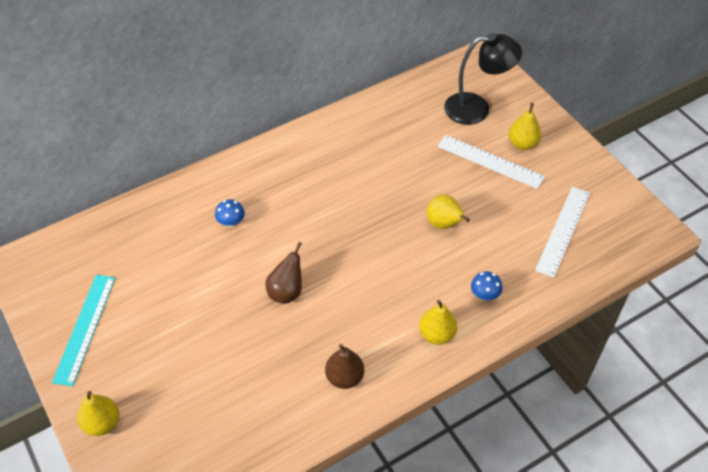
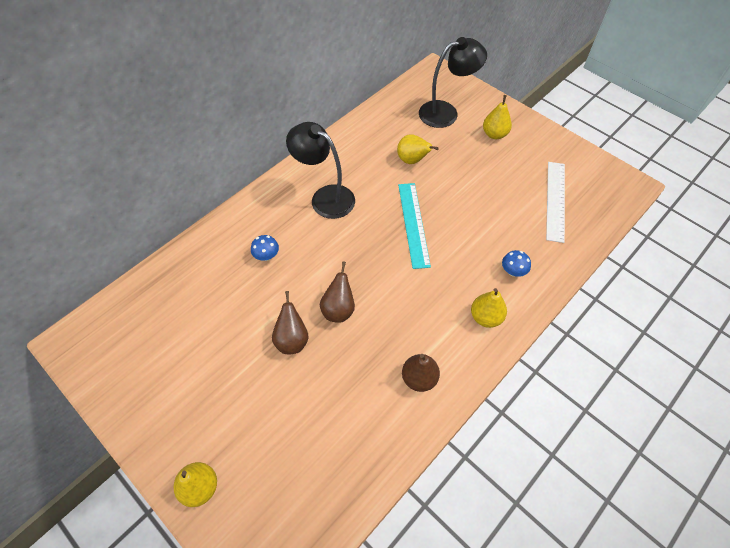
camera: 15 degrees left, 5 degrees up
turquoise ruler [52,275,115,387] -> turquoise ruler moved to [398,183,431,269]
yellow pear [427,194,470,229] -> yellow pear moved to [397,134,439,164]
white ruler [438,135,545,189] -> none
none -> brown pear [272,291,309,354]
none -> black lamp [286,122,355,219]

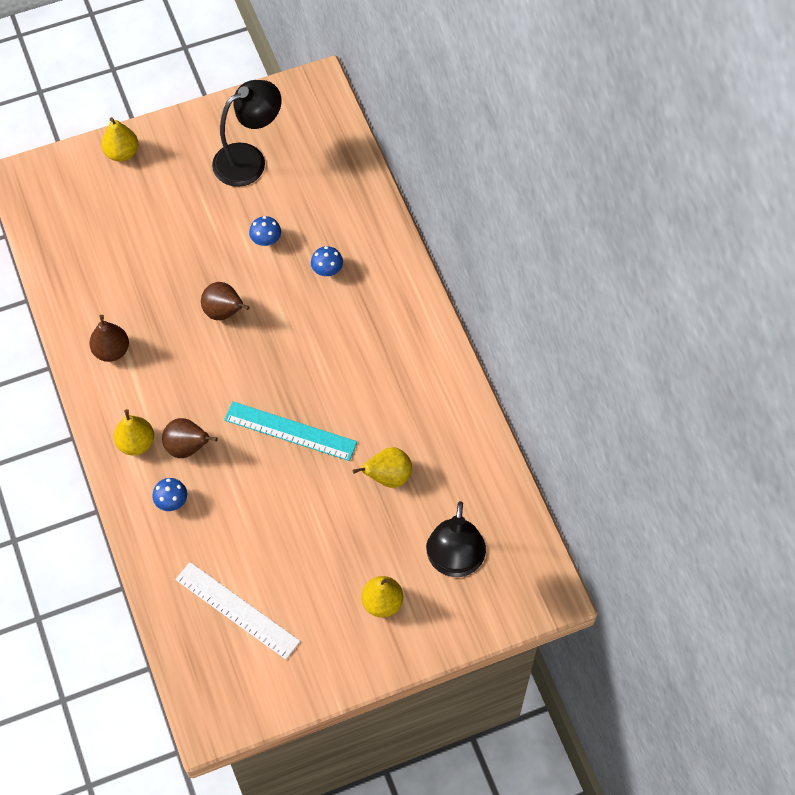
camera: 115 degrees right, 5 degrees up
brown pear [272,291,309,354] -> brown pear moved to [162,418,218,458]
black lamp [286,122,355,219] -> black lamp moved to [212,80,282,187]
none -> blue mushroom [249,216,281,246]

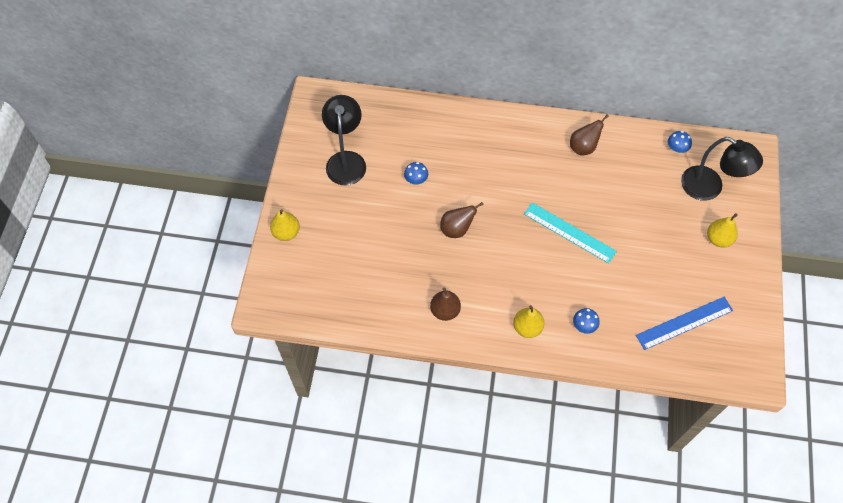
camera: 60 degrees left, 0 degrees up
brown pear [162,418,218,458] -> brown pear moved to [570,114,609,156]
white ruler [175,562,300,660] -> blue ruler [636,297,733,350]
turquoise ruler [224,401,357,461] -> turquoise ruler turned 75 degrees clockwise [524,202,617,264]
blue mushroom [311,246,343,276] -> blue mushroom moved to [668,131,692,153]
yellow pear [352,447,412,488] -> none

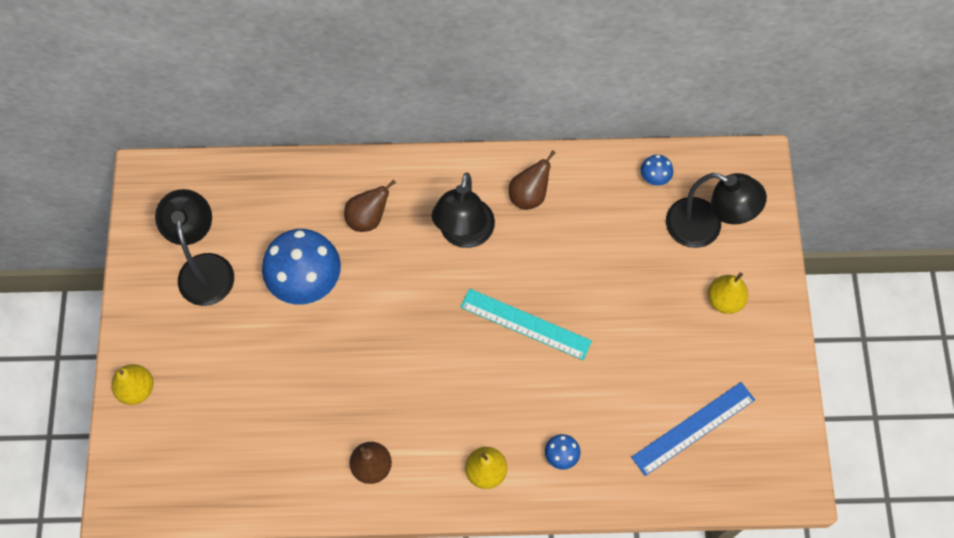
camera: 10 degrees left, 5 degrees up
blue mushroom [404,162,428,184] -> blue mushroom [262,229,341,305], size x2.29
brown pear [440,202,484,238] -> brown pear moved to [344,180,396,232]
none -> black lamp [432,172,495,248]

